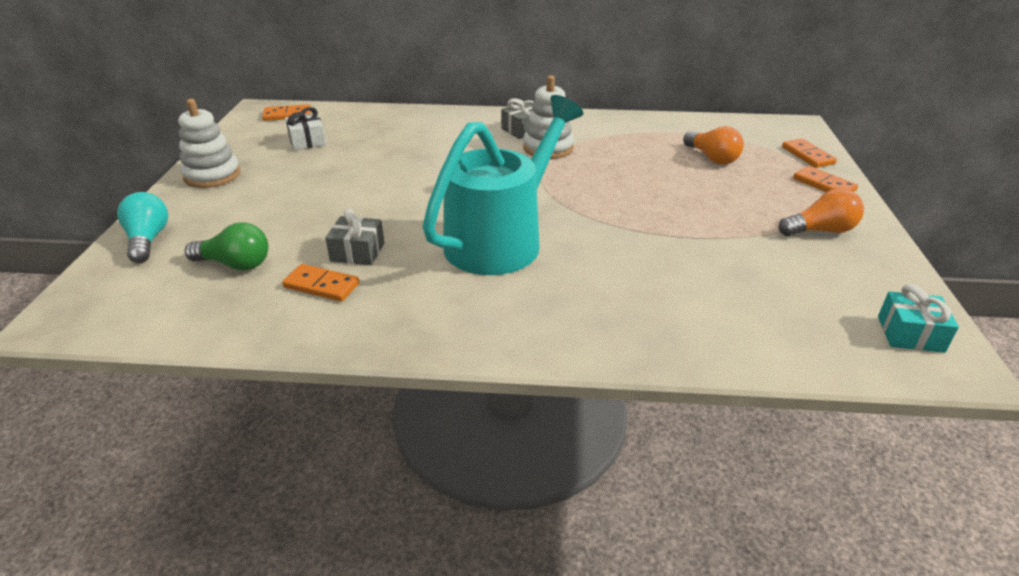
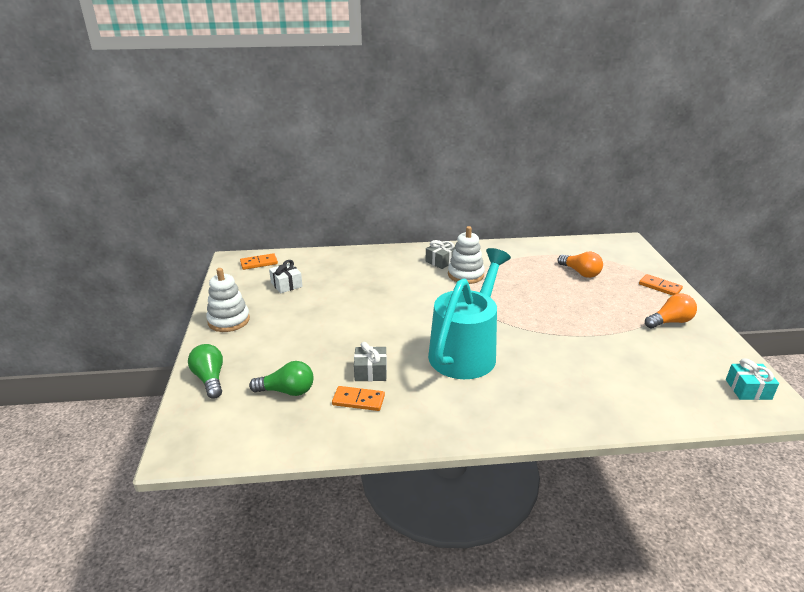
camera: 10 degrees left, 5 degrees down
turquoise light bulb [117,192,168,263] -> green light bulb [188,344,223,399]
orange domino [782,139,837,168] -> none

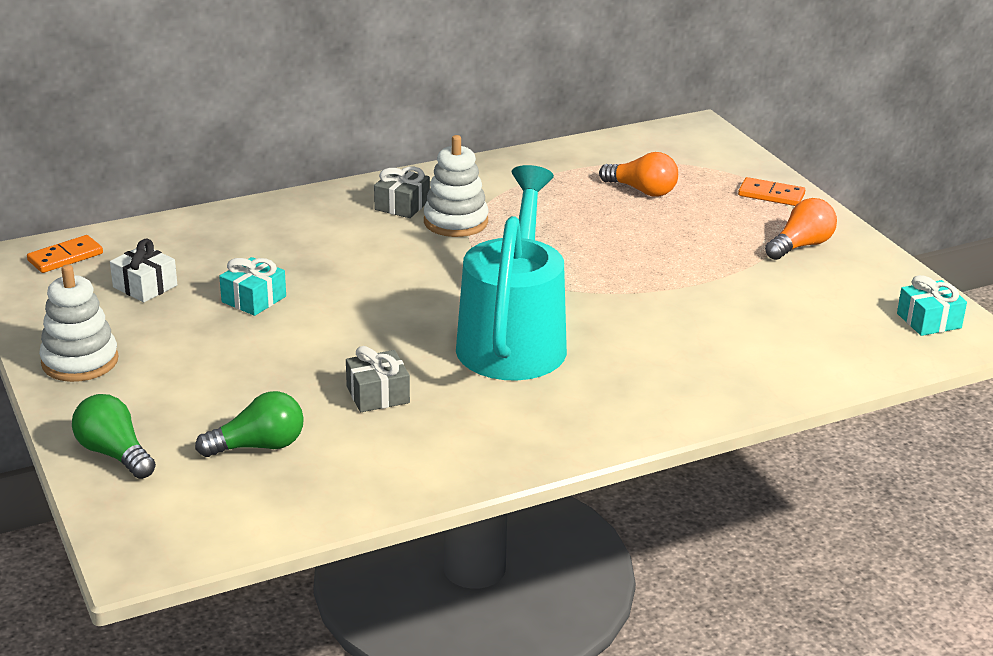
camera: 20 degrees left, 0 degrees up
orange domino [332,386,385,411] -> none
none -> turquoise gift [219,257,286,316]

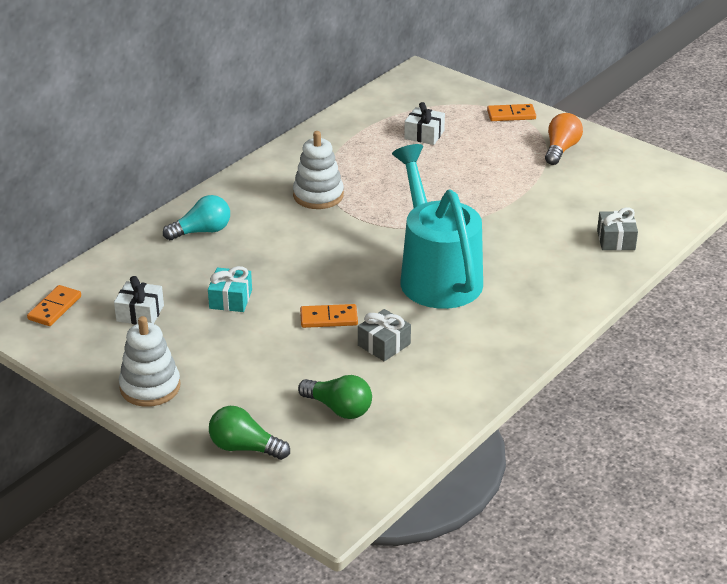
camera: 25 degrees left, 5 degrees up
green light bulb [195,391,304,457] -> green light bulb turned 75 degrees clockwise [298,375,372,419]
grey gift [374,167,430,218] -> grey gift moved to [597,207,638,251]
orange light bulb [599,152,678,197] -> white gift [404,102,445,145]
turquoise gift [897,275,967,336] -> none
none -> turquoise light bulb [163,195,230,240]
none -> orange domino [300,304,358,328]

